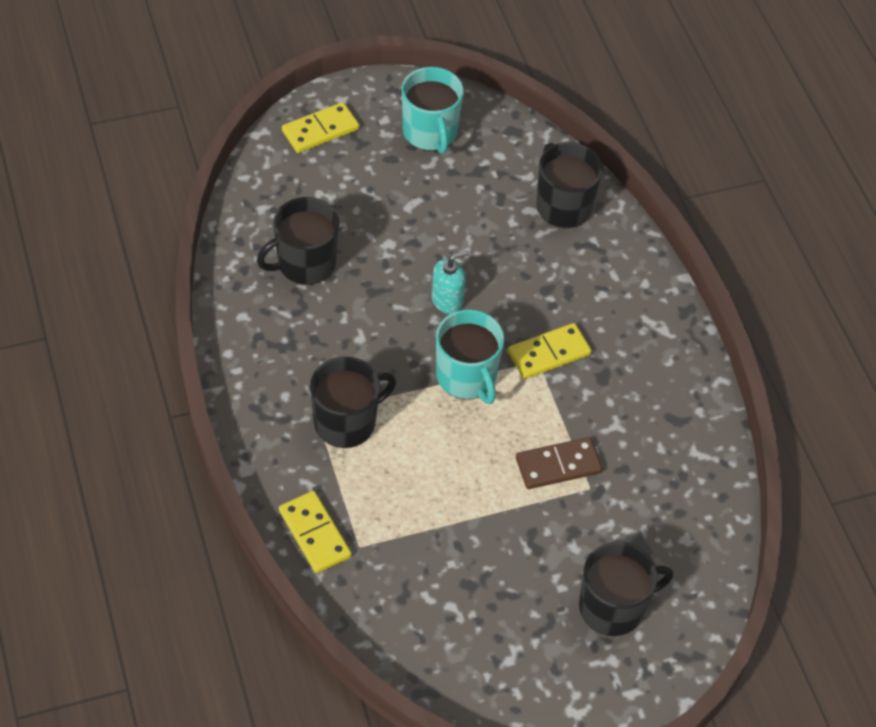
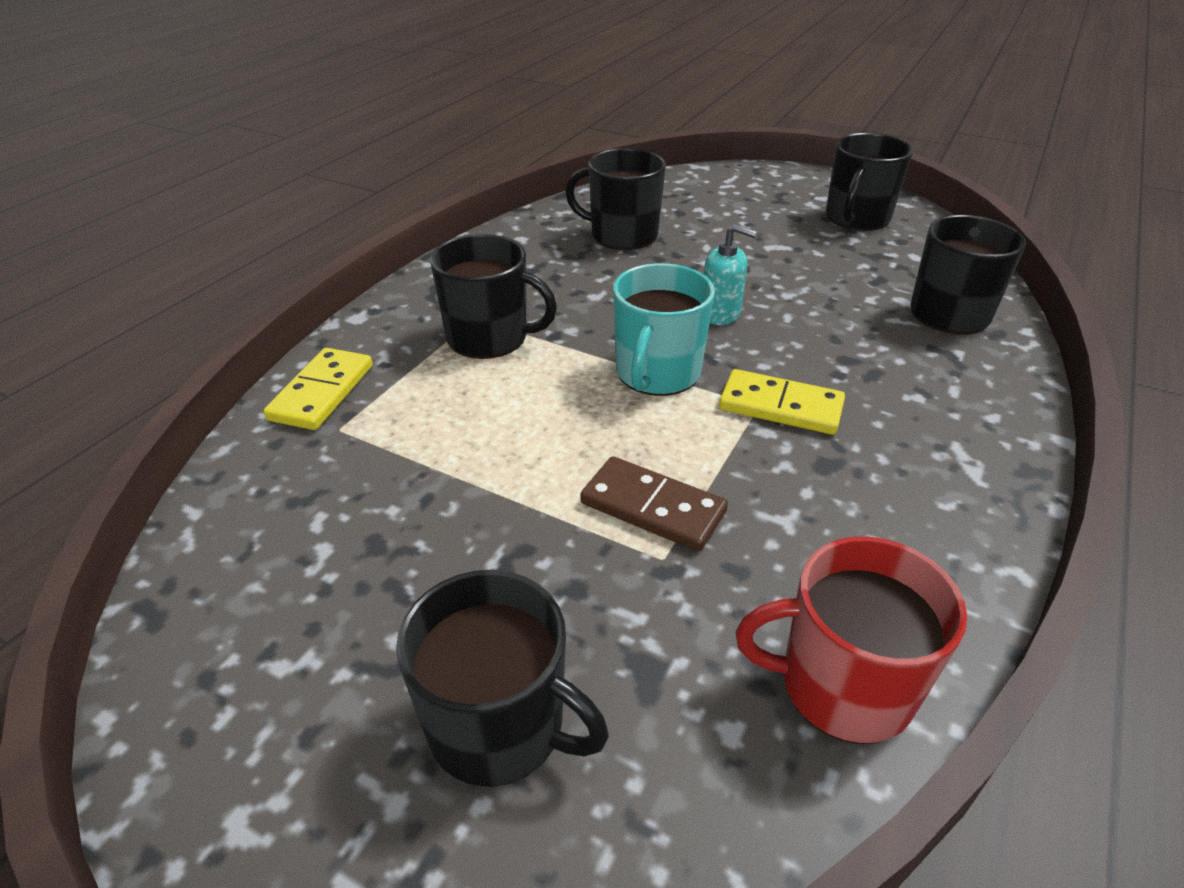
camera: 50 degrees right, 15 degrees down
yellow domino [282,102,359,153] -> none
turquoise mug [402,67,464,154] -> black mug [826,133,913,231]
none -> red mug [736,536,967,744]

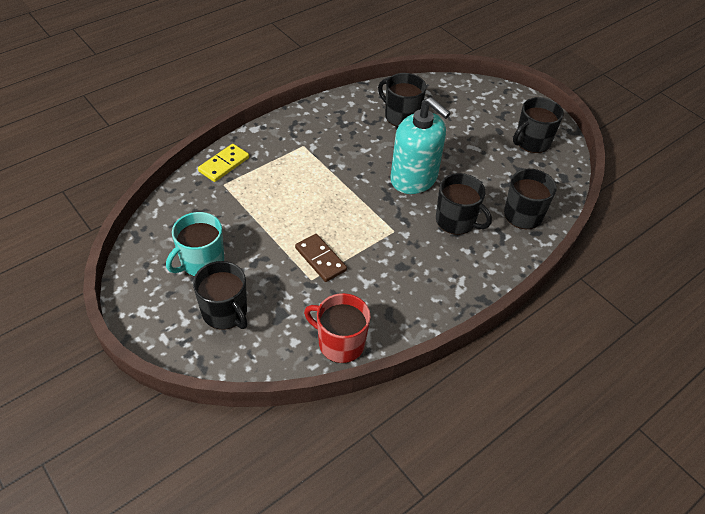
camera: 20 degrees right, 10 degrees up
black mug [430,234,557,359] -> black mug moved to [436,173,492,235]
turquoise mug [613,263,715,396] -> turquoise mug moved to [166,212,224,277]
turquoise soap dispenser [704,224,757,325] -> turquoise soap dispenser [390,97,451,194], size x2.18
yellow domino [719,369,845,435] -> none

